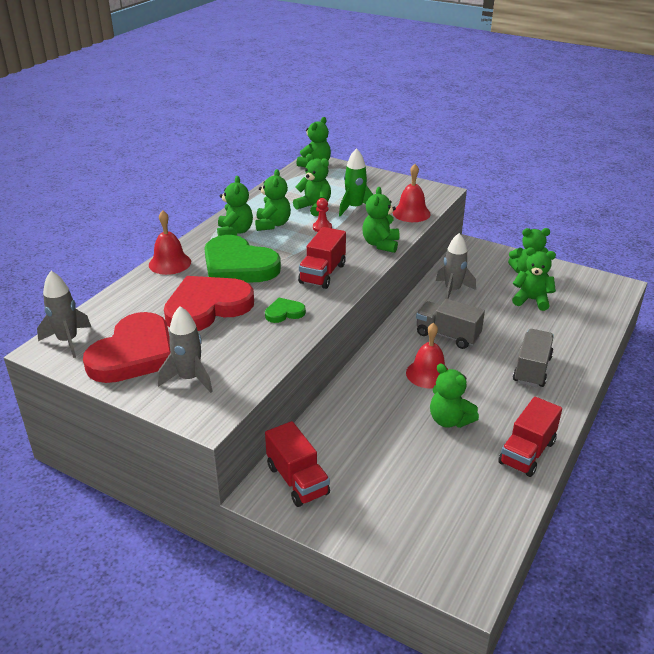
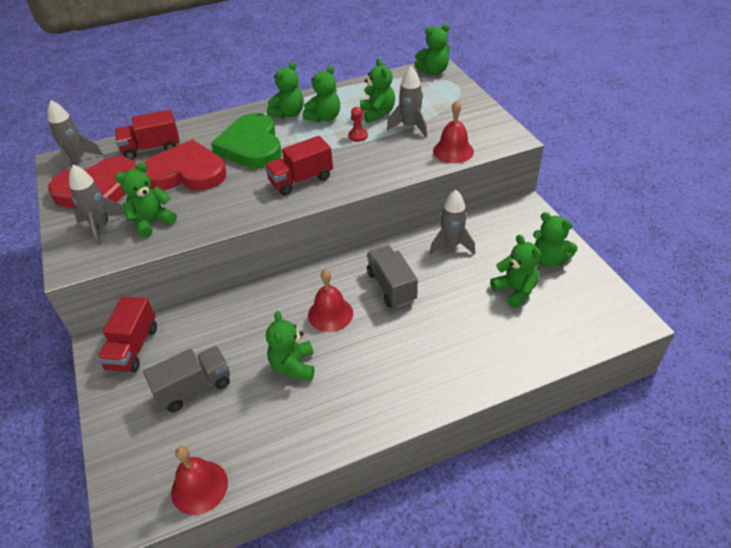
camera: 40 degrees right, 10 degrees up
red bell [149,210,191,275] -> red bell moved to [171,446,228,515]
green heart [265,298,306,323] -> none
green rocket [339,148,373,217] -> grey rocket [387,66,427,137]
green teddy bear [362,187,399,253] -> green teddy bear moved to [115,162,177,238]
red truck [498,397,562,477] -> red truck moved to [115,110,180,160]
grey truck [513,329,554,387] -> grey truck moved to [143,346,230,412]

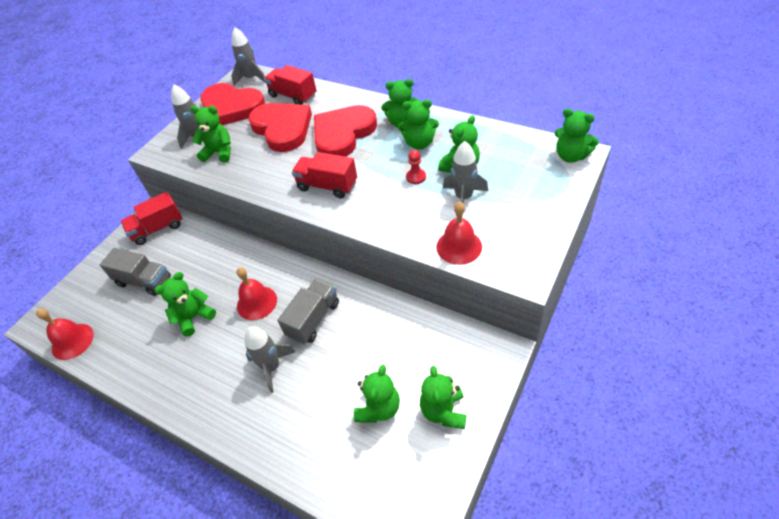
camera: 55 degrees right, 5 degrees up
green heart [211,113,282,168] -> red heart [314,105,377,157]
grey rocket [430,190,475,255] -> grey rocket moved to [245,326,295,393]

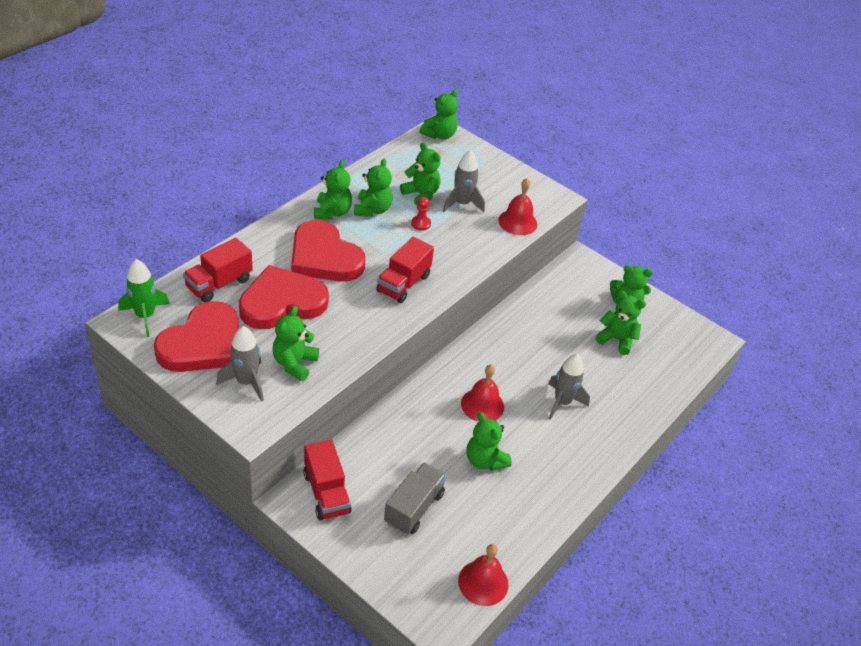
camera: 90 degrees left, 5 degrees down
grey rocket [231,27,265,86] -> green rocket [118,259,170,337]
grey truck [278,279,339,344] -> none

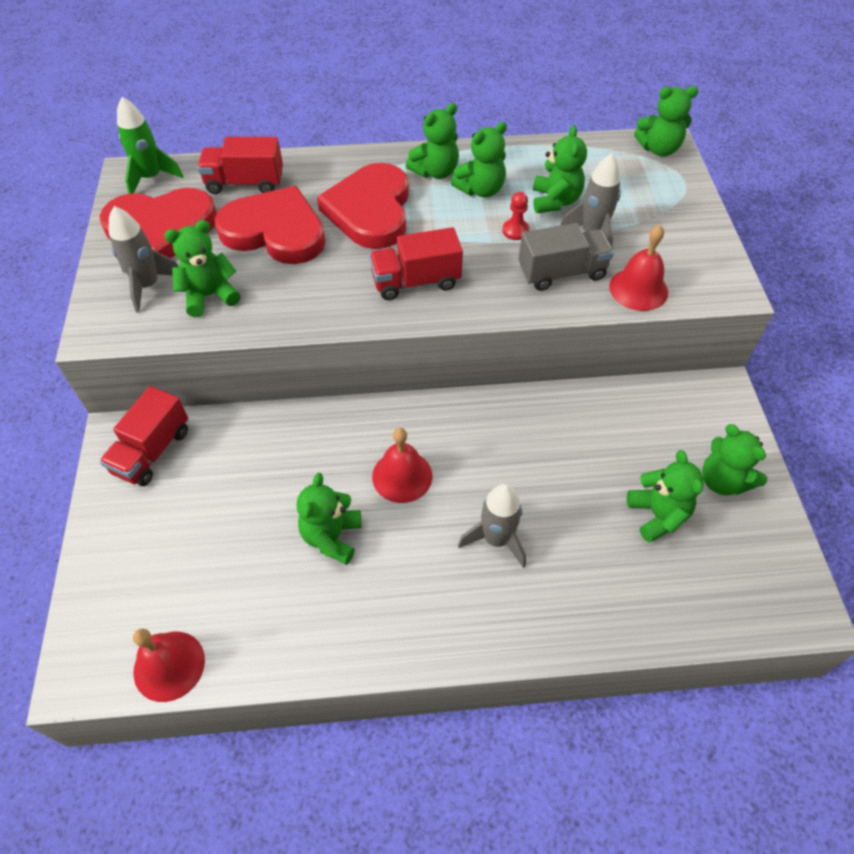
camera: 50 degrees right, 10 degrees up
grey truck [384,462,447,535] -> grey truck moved to [518,223,614,291]

